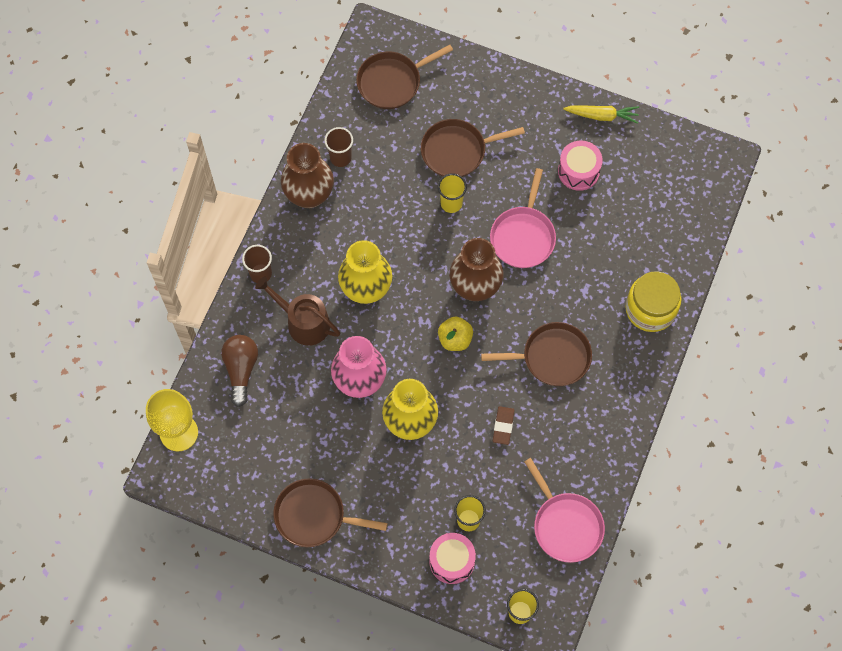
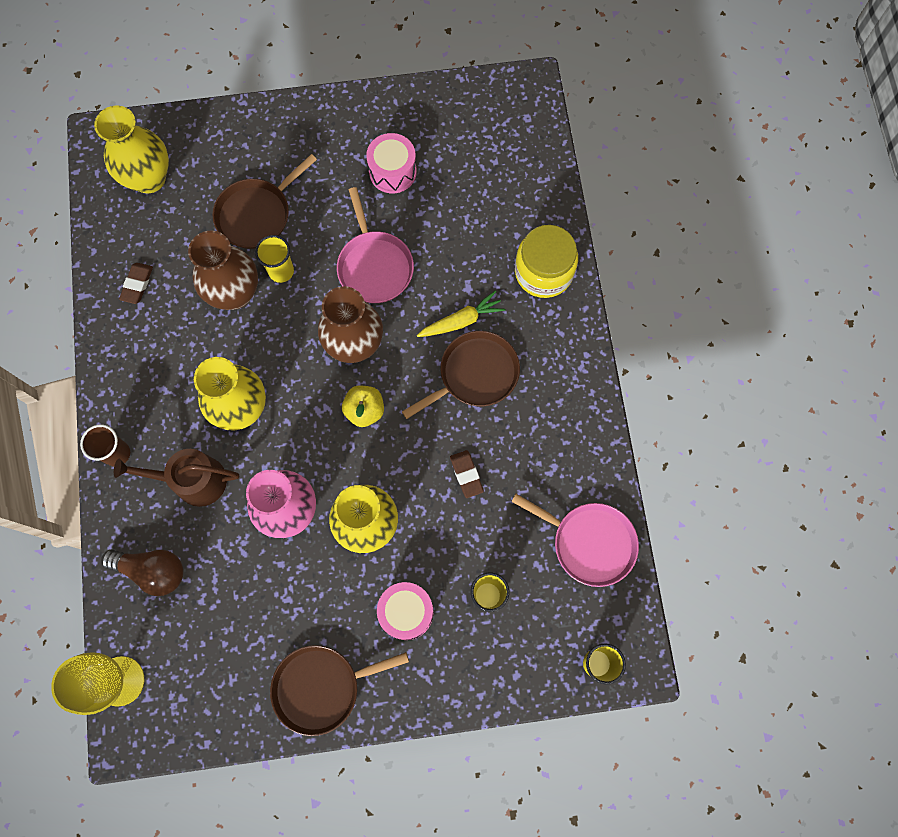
camera: 30 degrees left, 5 degrees up
brown light bulb [221,335,258,407] -> brown light bulb turned 135 degrees clockwise [101,550,183,596]
brown vase [281,143,334,208] -> brown vase moved to [188,231,258,310]
brown cup [324,127,353,167] -> brown eraser [119,263,153,304]
brown pan [356,45,453,109] -> yellow vase [94,106,169,193]
pink drum [429,533,476,584] -> pink drum moved to [377,582,434,640]
yellow carrot [563,106,639,124] -> yellow carrot moved to [417,291,506,337]

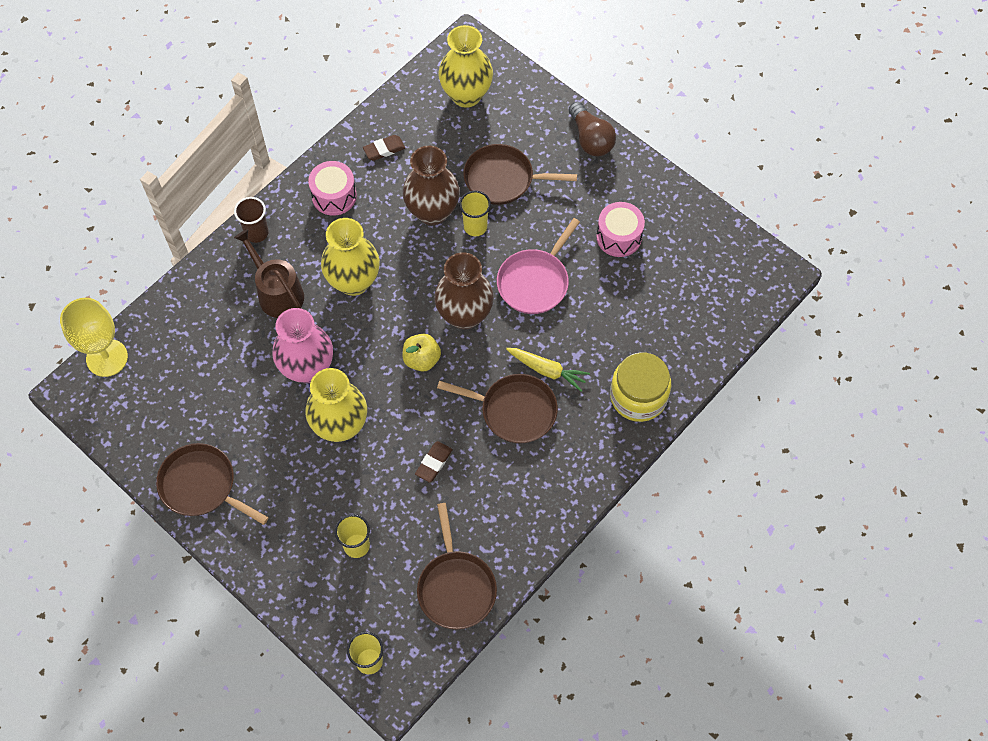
camera: 50 degrees right, 10 degrees down
brown light bulb [101,550,183,596] -> brown light bulb moved to [569,102,616,156]
pink drum [377,582,434,640] -> pink drum moved to [308,161,357,216]
pink pan [511,494,639,587] -> brown pan [417,503,497,630]

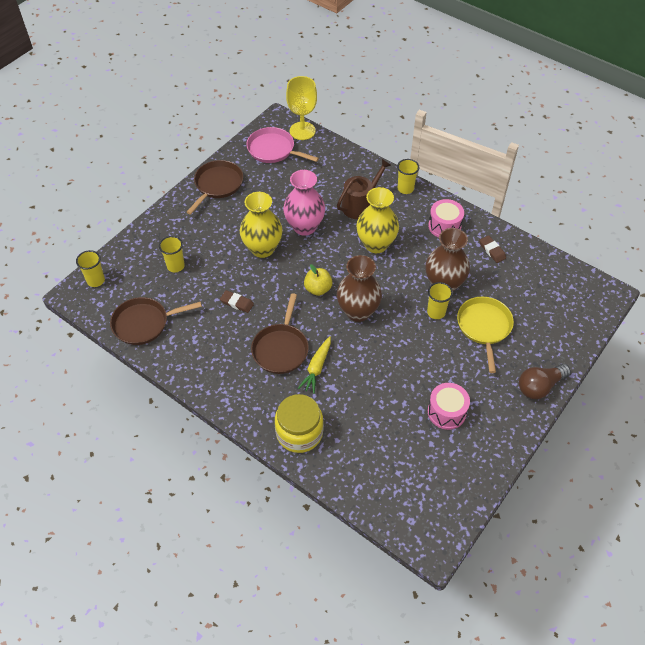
camera: 85 degrees right, 10 degrees down
brown cup [234,197,268,243] -> yellow cup [397,159,419,194]
yellow vase [438,25,493,108] -> none
brown pan [463,144,577,205] -> yellow pan [457,297,514,373]
pink pan [497,218,580,314] -> pink pan moved to [246,127,319,163]

